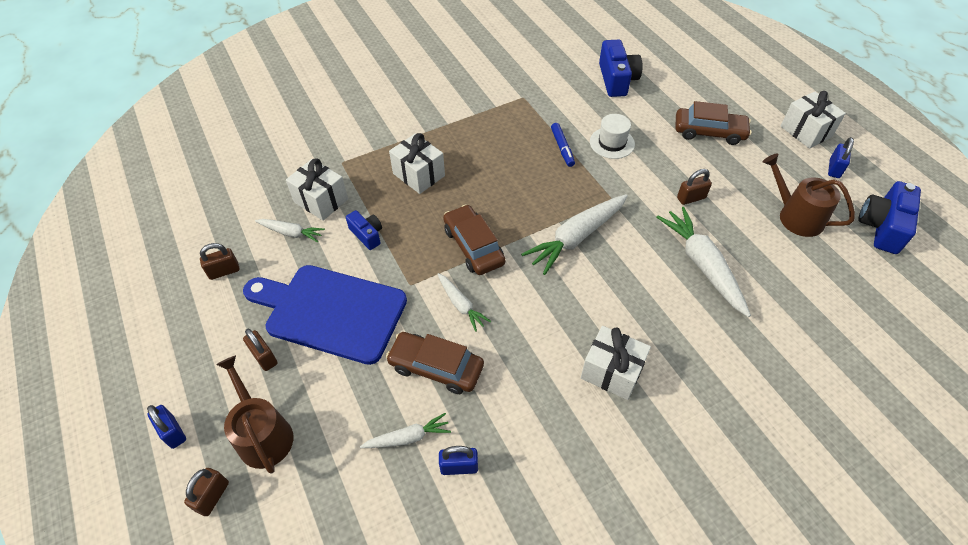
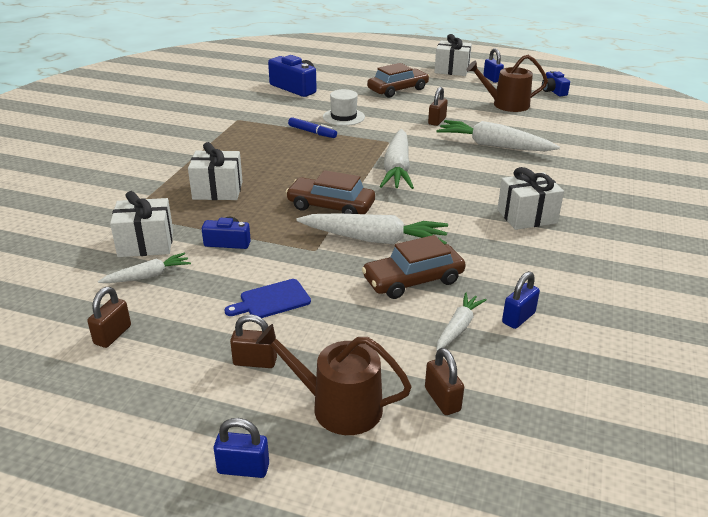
camera: 45 degrees left, 20 degrees down
brown padlock [184,468,229,516] -> brown padlock moved to [425,348,464,415]
blue cutting board [243,265,407,365] -> blue cutting board [224,279,311,318], size x0.43
white carrot [438,273,491,332] -> white carrot [296,213,448,244], size x1.83
blue camera [858,181,921,254] -> blue camera [542,70,570,96], size x0.58

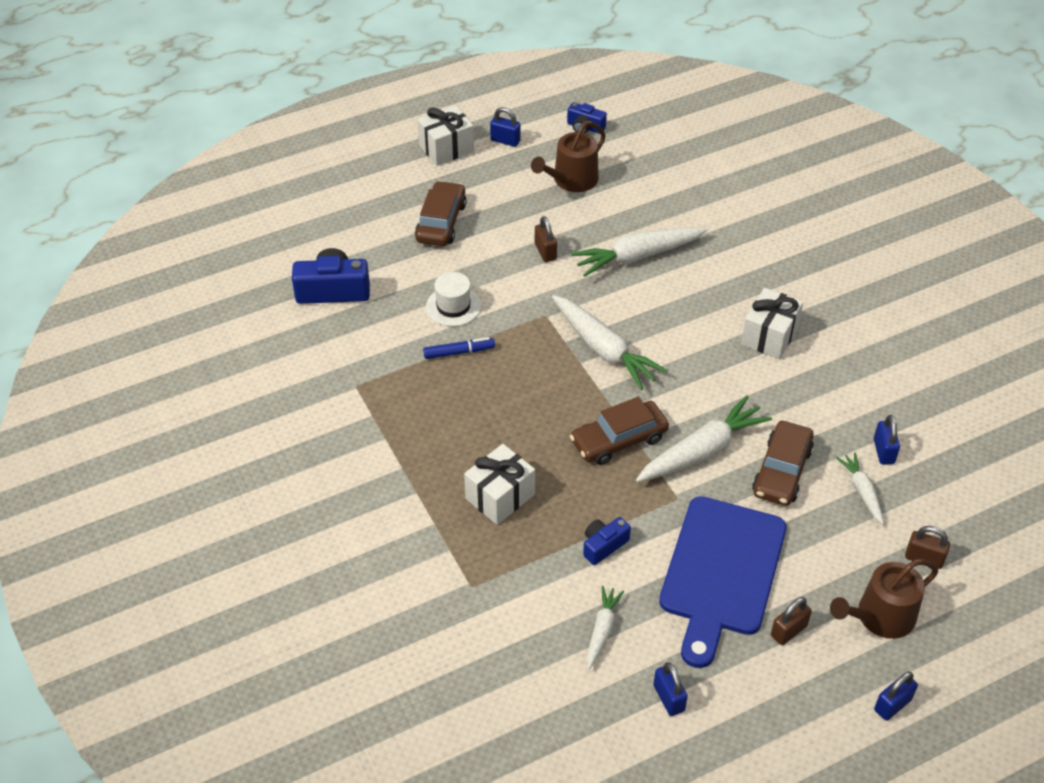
camera: 45 degrees left, 15 degrees up
brown padlock [87,287,131,348] -> blue padlock [653,662,688,716]
white gift [110,191,173,257] -> none
blue cutting board [224,279,311,318] -> blue cutting board [659,496,787,668], size x2.33

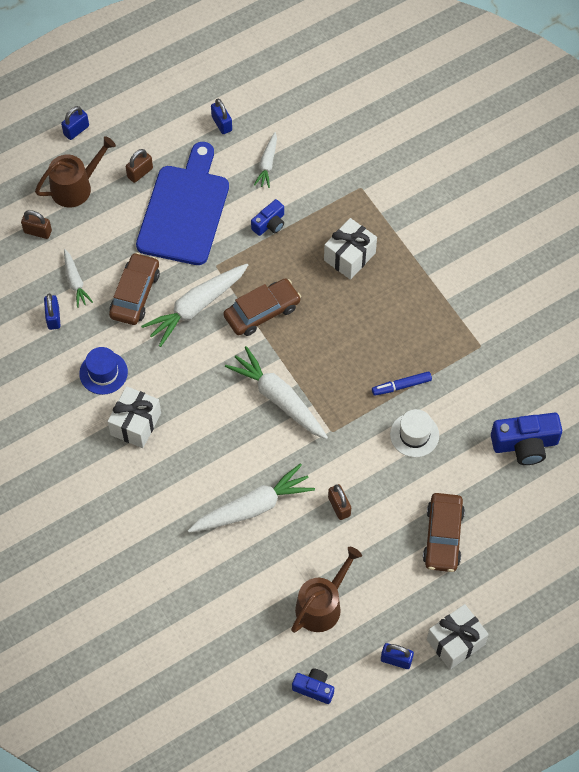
camera: 175 degrees right, 15 degrees up
none -> blue hat [79,347,128,395]

